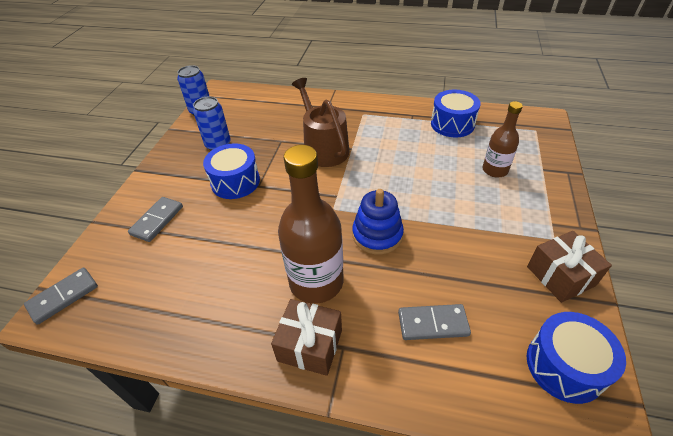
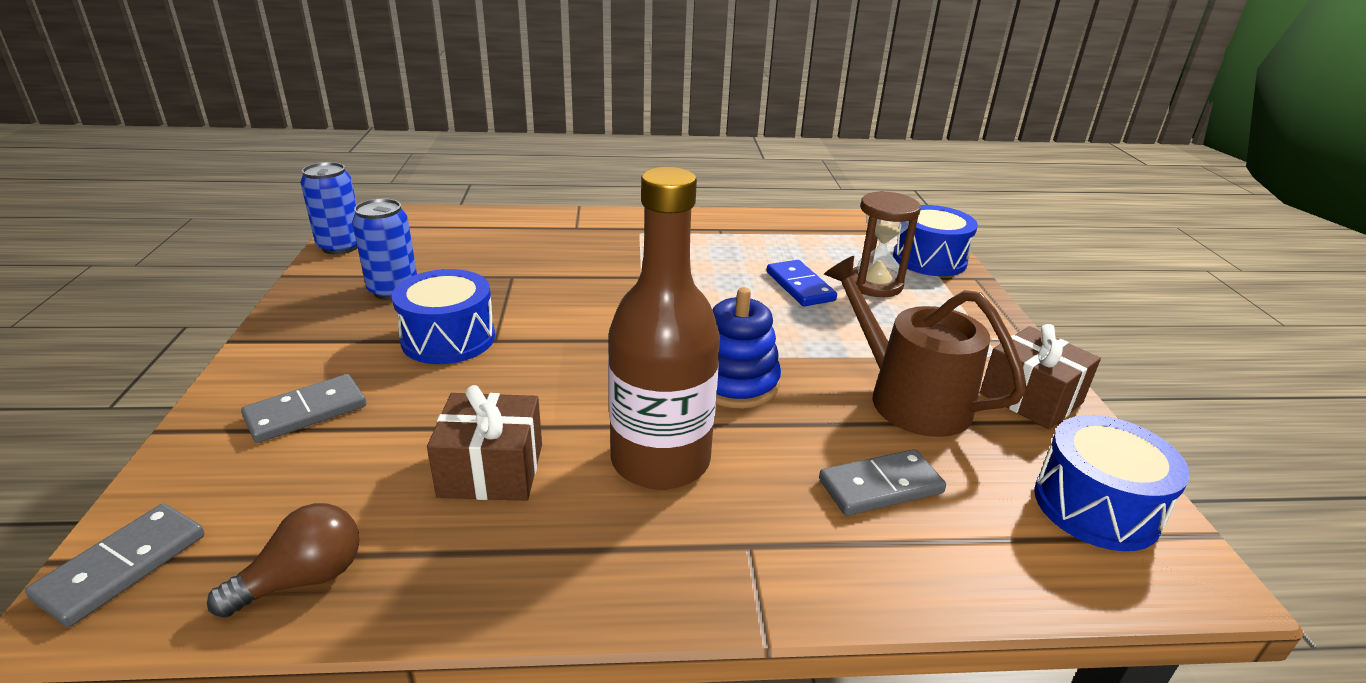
camera: 20 degrees left, 15 degrees down
grey domino [128,197,183,242] -> grey domino turned 45 degrees clockwise [241,374,366,443]
brown gift [271,299,342,376] -> brown gift moved to [427,385,542,501]
brown watering can [292,78,350,167] -> brown watering can moved to [824,256,1027,437]
blue drum [431,90,481,137] -> blue drum moved to [893,205,978,276]
brown bottle [482,101,523,178] -> brown hourglass [852,191,921,297]
none -> brown light bulb [207,503,360,618]
none -> blue domino [767,260,837,306]

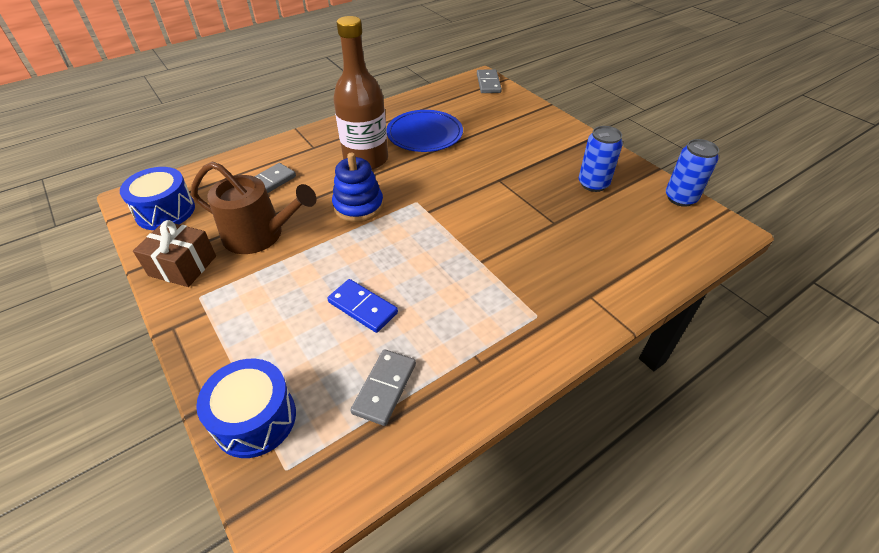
camera: 150 degrees right, 15 degrees up
brown light bulb [207,503,360,618] -> none
grey domino [241,374,366,443] -> grey domino moved to [351,349,416,426]
blue drum [392,269,495,364] -> none
brown gift [427,385,542,501] -> blue plate [386,110,463,152]
brown hourglass [852,191,921,297] -> none

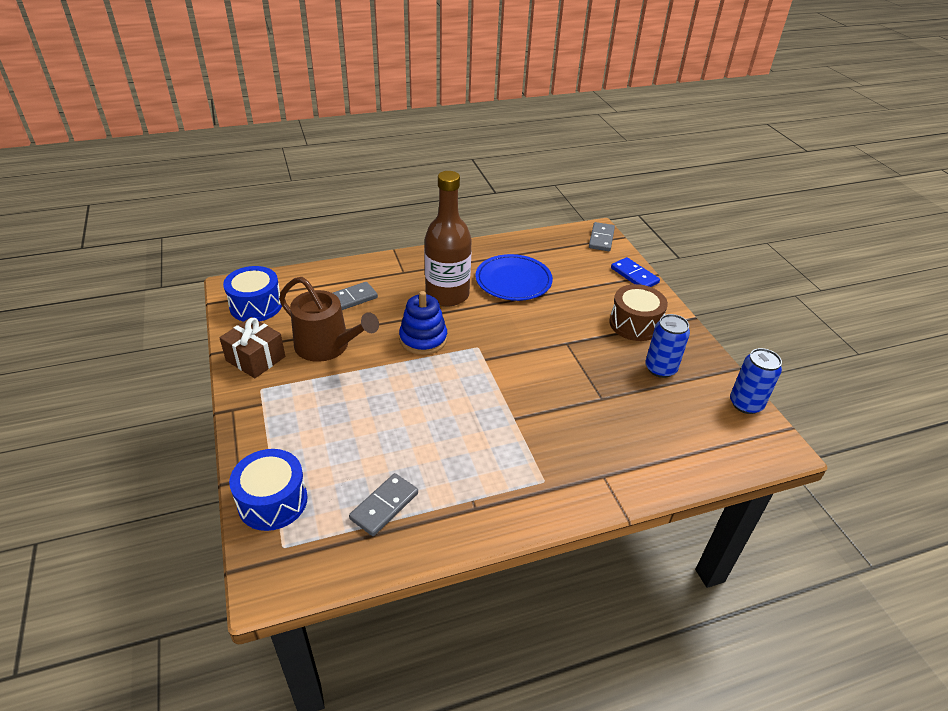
camera: 15 degrees right, 5 degrees down
blue domino [327,279,398,333] -> blue domino moved to [611,257,660,287]
none -> brown drum [609,284,668,341]

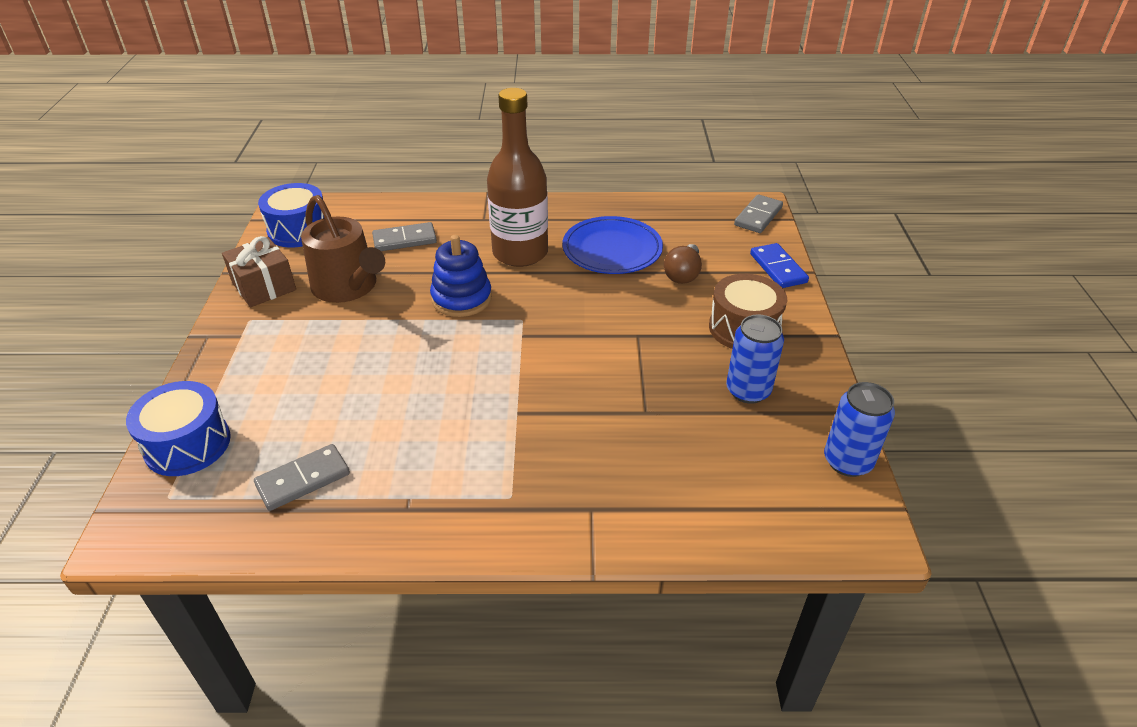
camera: 20 degrees right, 0 degrees up
none -> brown light bulb [664,244,702,284]

